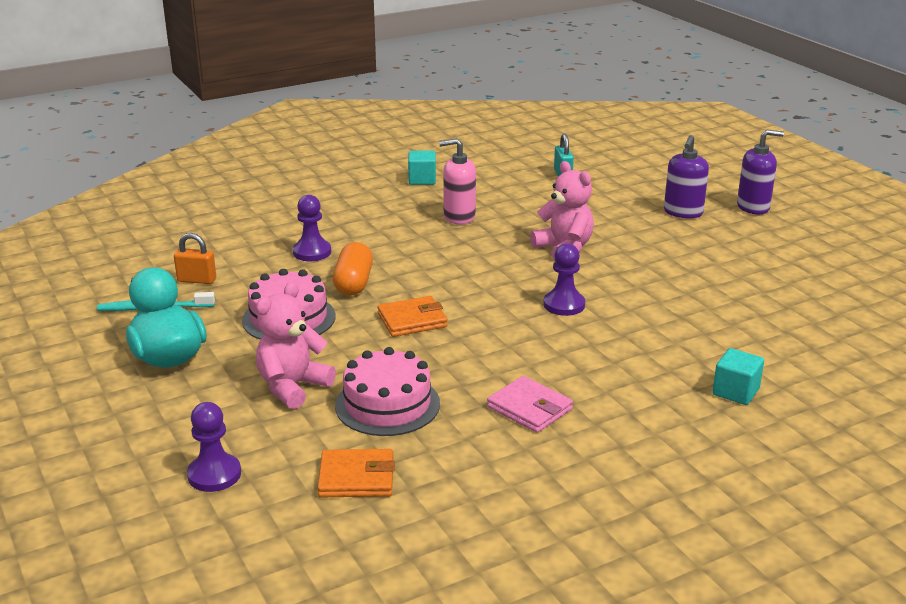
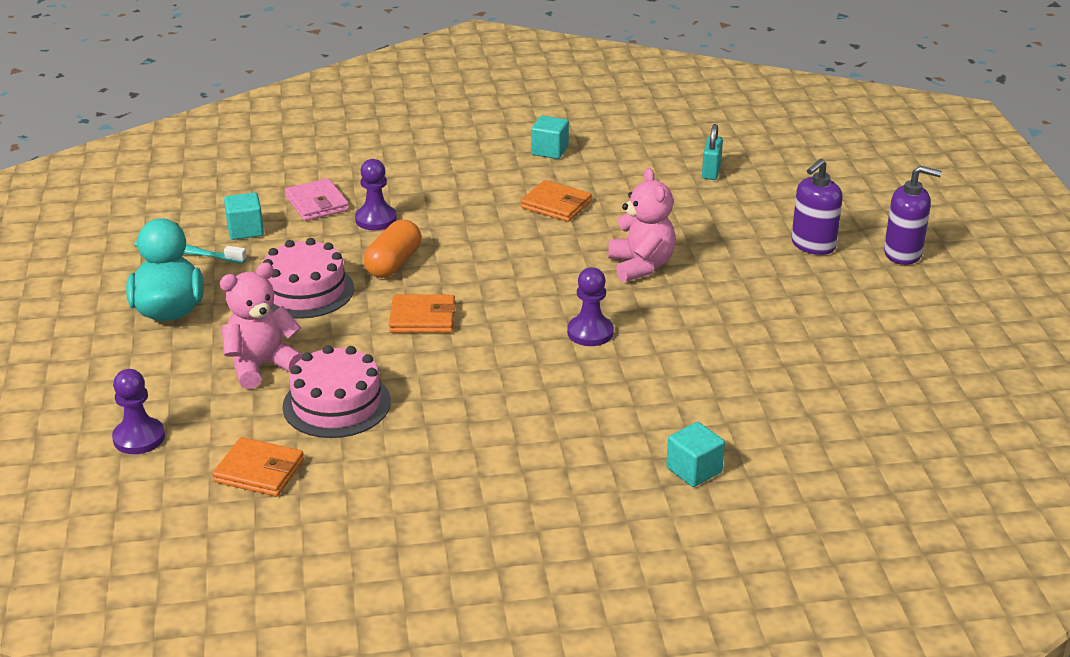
camera: 20 degrees right, 5 degrees up
orange padlock [174,233,216,284] -> turquoise cube [224,193,264,240]
pink soap dispenser [439,138,476,225] -> orange wallet [521,180,592,222]
pink wallet [487,376,573,433] -> pink wallet moved to [285,178,349,221]

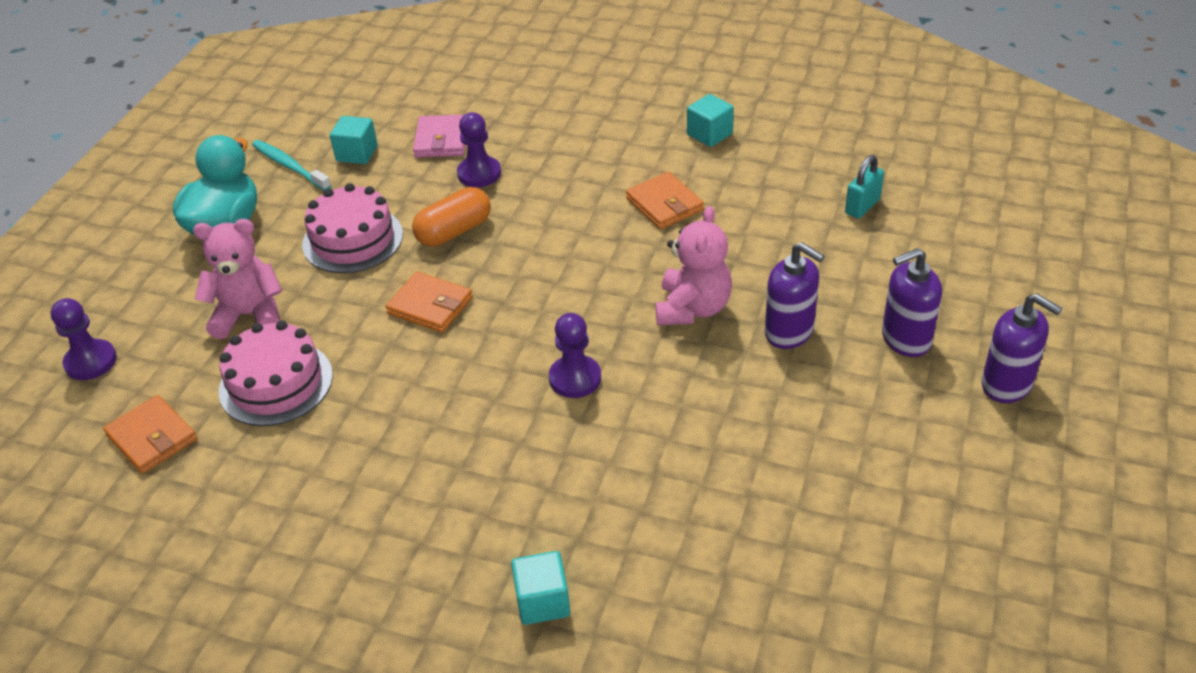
camera: 30 degrees right, 10 degrees up
none -> purple soap dispenser [765,242,824,349]

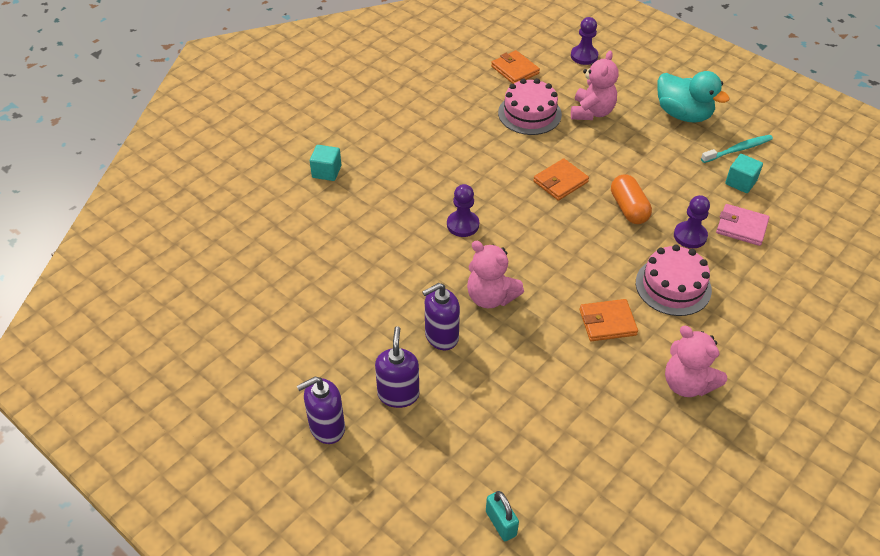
camera: 110 degrees right, 5 degrees up
orange wallet [103,395,197,474] -> orange wallet turned 75 degrees clockwise [491,50,540,84]
pink cake [302,183,403,273] -> pink cake moved to [636,245,712,316]
turquoise cube [687,94,734,147] -> pink teddy bear [665,326,727,397]
turquoise padlock [845,155,884,219] -> turquoise padlock moved to [486,491,519,541]

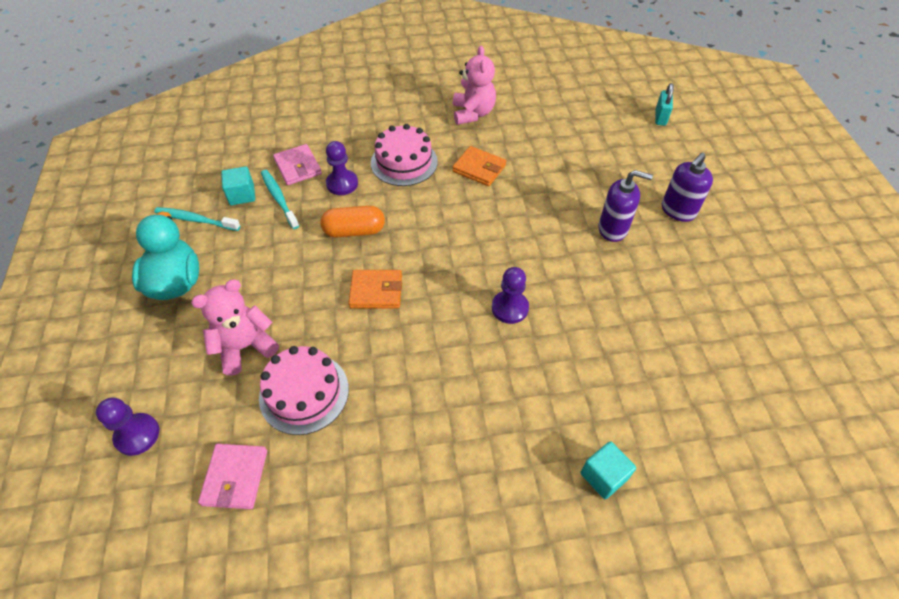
camera: 140 degrees left, 5 degrees up
purple soap dispenser [297,377,345,444] -> none
pink teddy bear [467,241,524,308] -> none
orange wallet [491,50,540,84] -> pink wallet [198,444,267,509]
orange capsule [611,174,652,224] -> orange capsule turned 60 degrees clockwise [320,206,385,238]
none -> turquoise toothbrush [261,170,299,229]

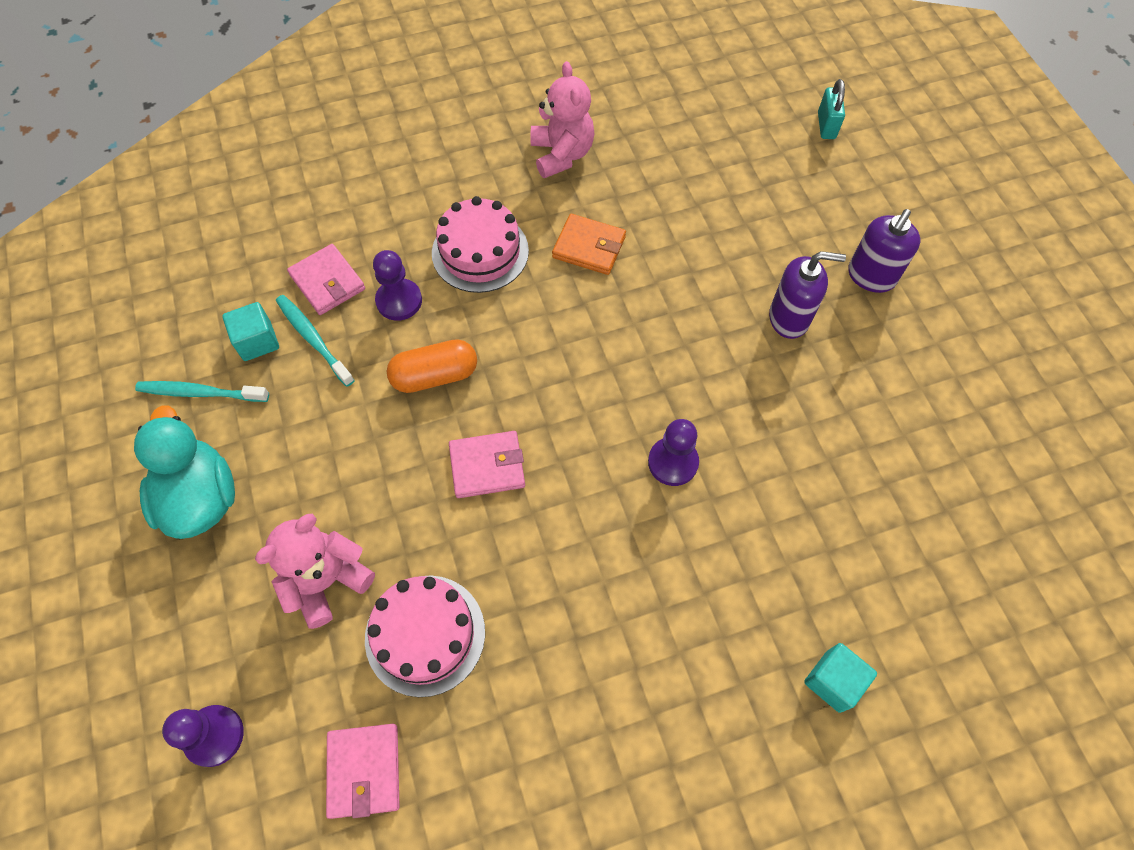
camera: 10 degrees left, 10 degrees up
orange wallet [349,270,402,309] -> pink wallet [449,431,525,498]

